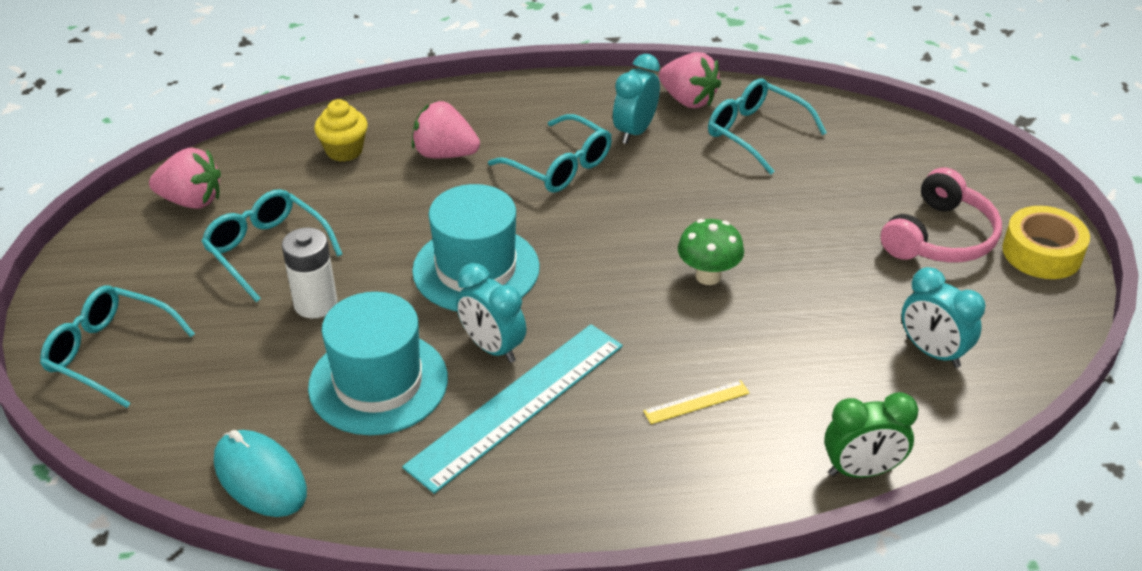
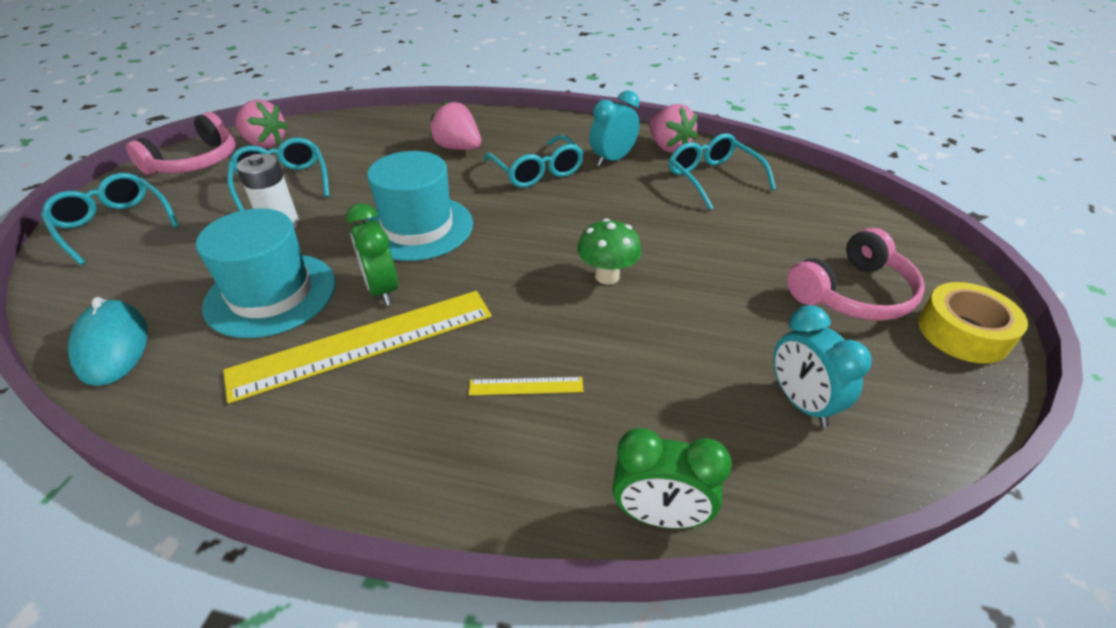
camera: 20 degrees right, 0 degrees up
yellow cupcake [314,99,368,162] -> none
turquoise ruler [402,324,623,494] -> yellow ruler [223,291,492,404]
turquoise clock [456,263,526,363] -> green clock [346,203,398,306]
none -> pink headphones [126,112,236,175]

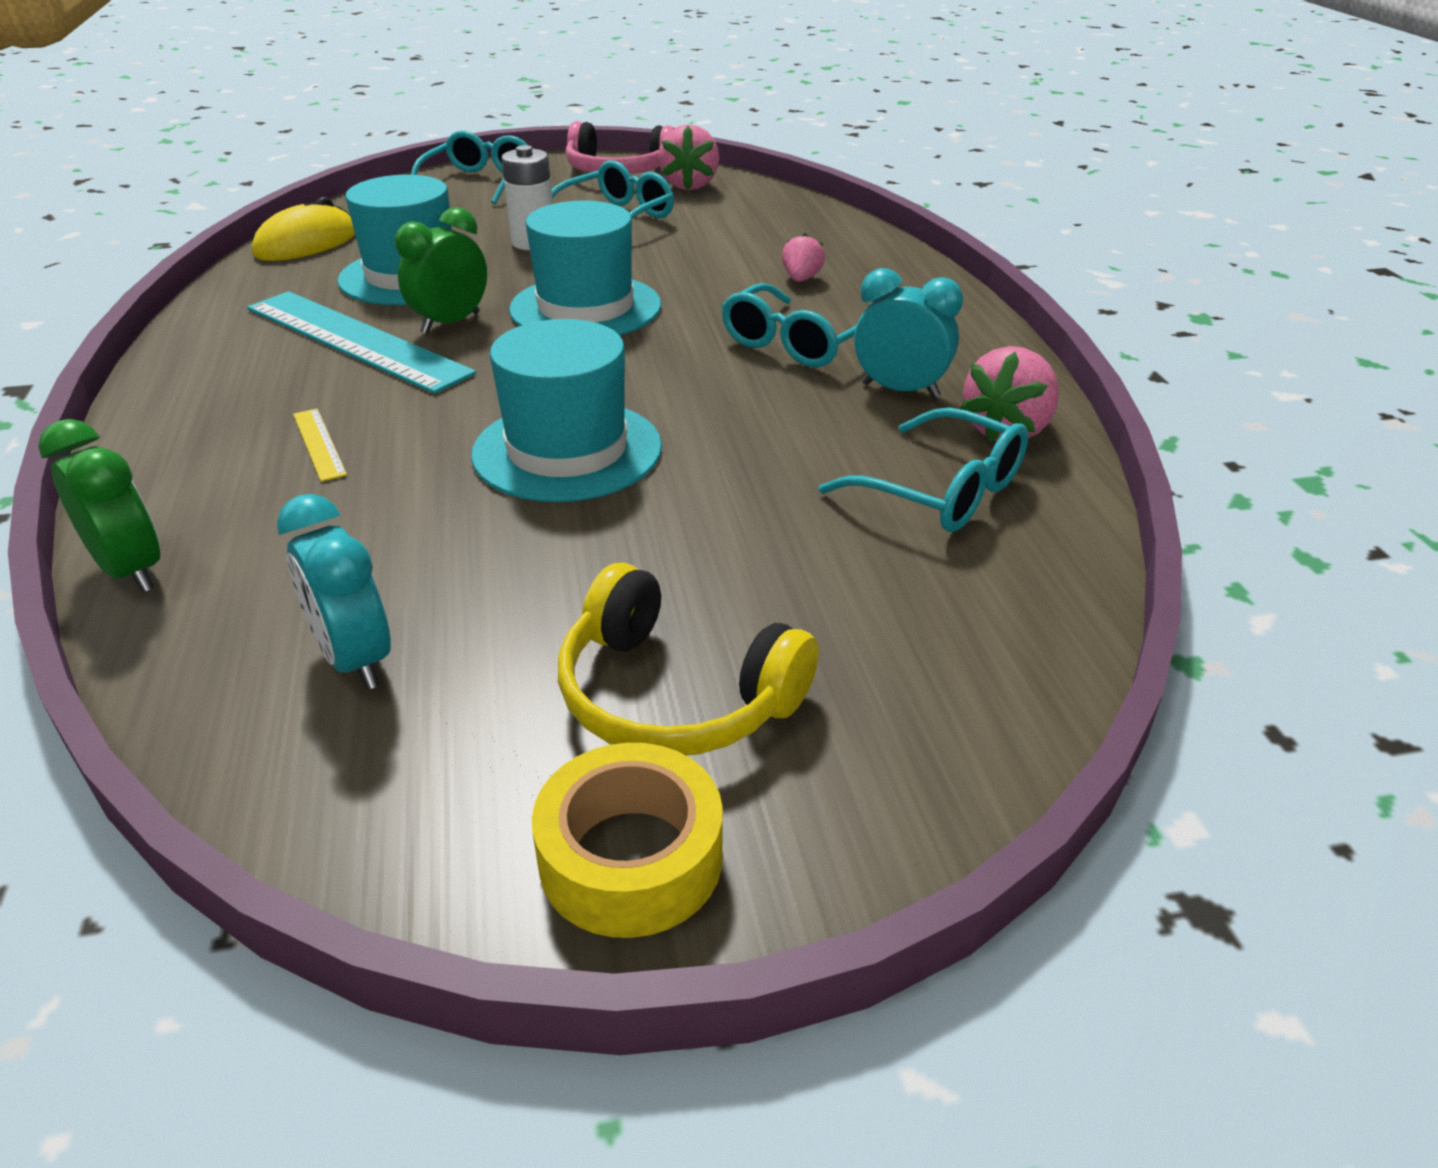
camera: 65 degrees right, 5 degrees down
turquoise mouse [68,297,148,386] -> yellow mouse [252,197,355,261]
yellow ruler [223,291,492,404] -> turquoise ruler [247,291,476,394]
pink strawberry [430,101,481,150] -> pink strawberry [782,234,825,282], size x0.59
green mushroom [577,218,641,285] -> turquoise hat [471,319,662,502]
green clock [613,428,732,529] -> green clock turned 150 degrees clockwise [38,419,160,592]
turquoise glasses [669,133,776,210] -> turquoise glasses turned 90 degrees clockwise [819,407,1028,532]
turquoise clock [773,305,872,427] -> turquoise clock turned 75 degrees counterclockwise [277,494,391,690]
pink headphones [787,228,925,321] -> yellow headphones [558,563,819,755]

